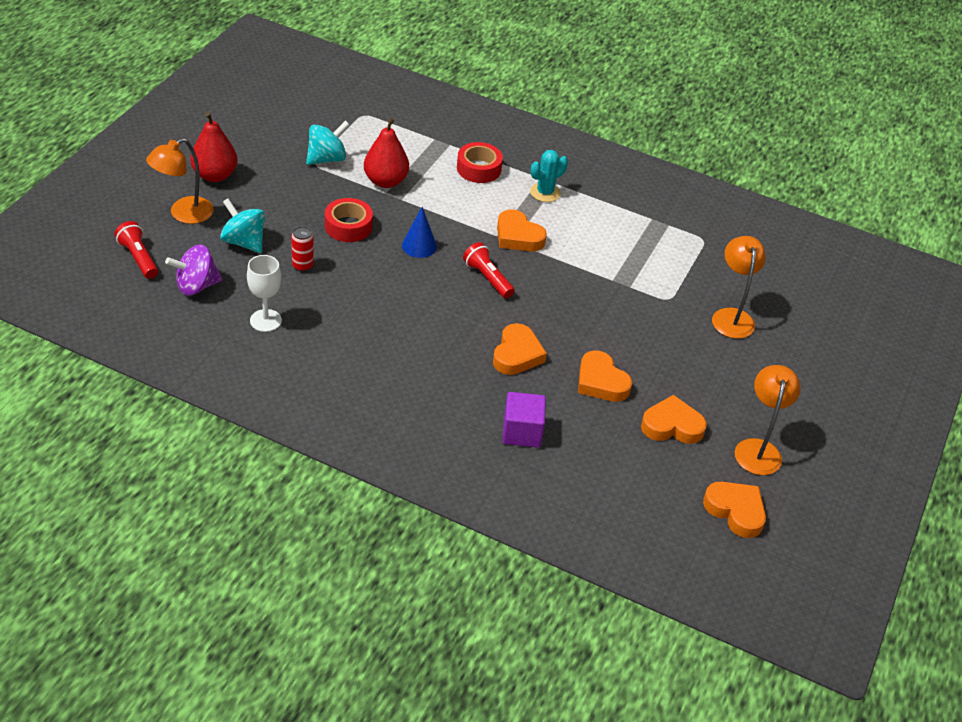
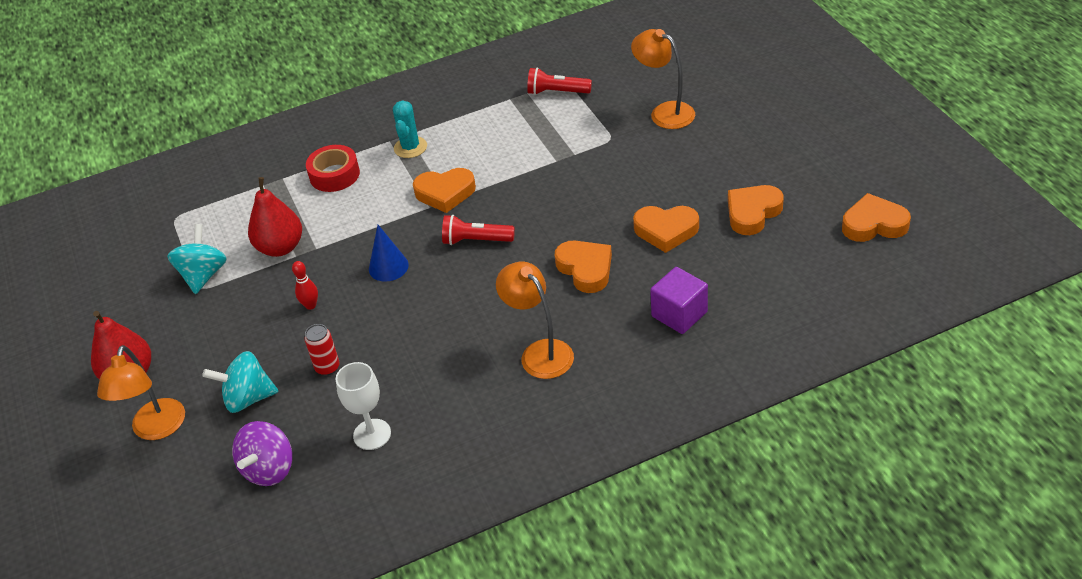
camera: 40 degrees left, 0 degrees up
red flashlight [115,221,158,279] -> red flashlight moved to [527,67,592,95]
red tape [325,198,373,242] -> red bowling pin [292,261,318,310]
orange lamp [735,365,801,475] -> orange lamp moved to [496,262,574,379]

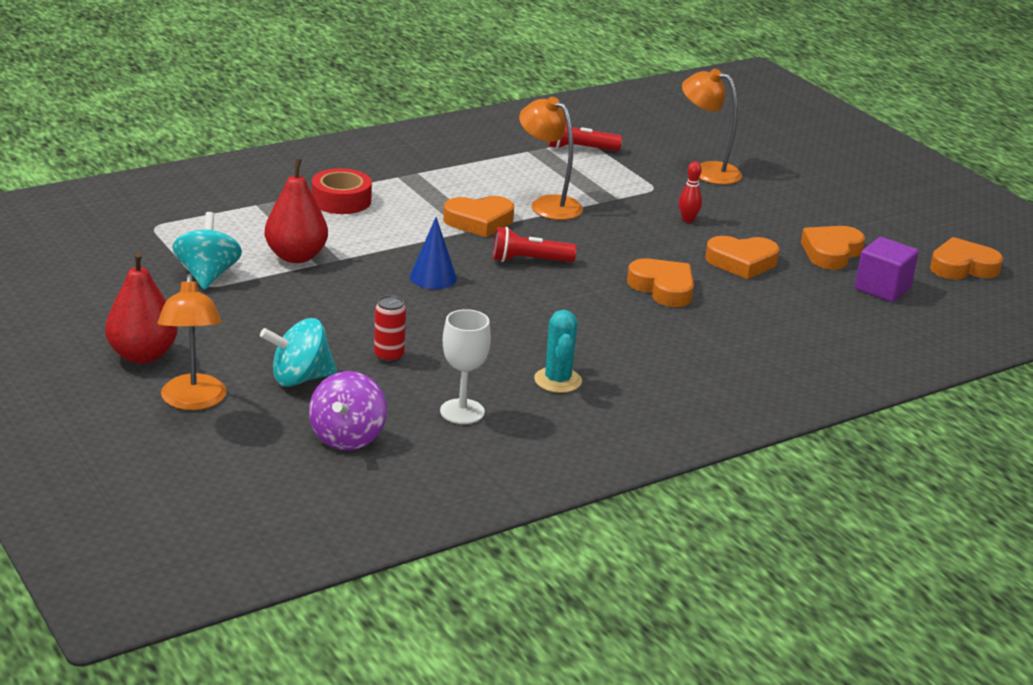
camera: 15 degrees left, 15 degrees down
red bowling pin [292,261,318,310] -> red bowling pin moved to [679,162,702,223]
turquoise cactus [393,101,427,158] -> turquoise cactus moved to [534,310,582,393]
orange lamp [496,262,574,379] -> orange lamp moved to [519,97,583,220]
purple cube [650,267,708,334] -> purple cube moved to [855,237,919,302]

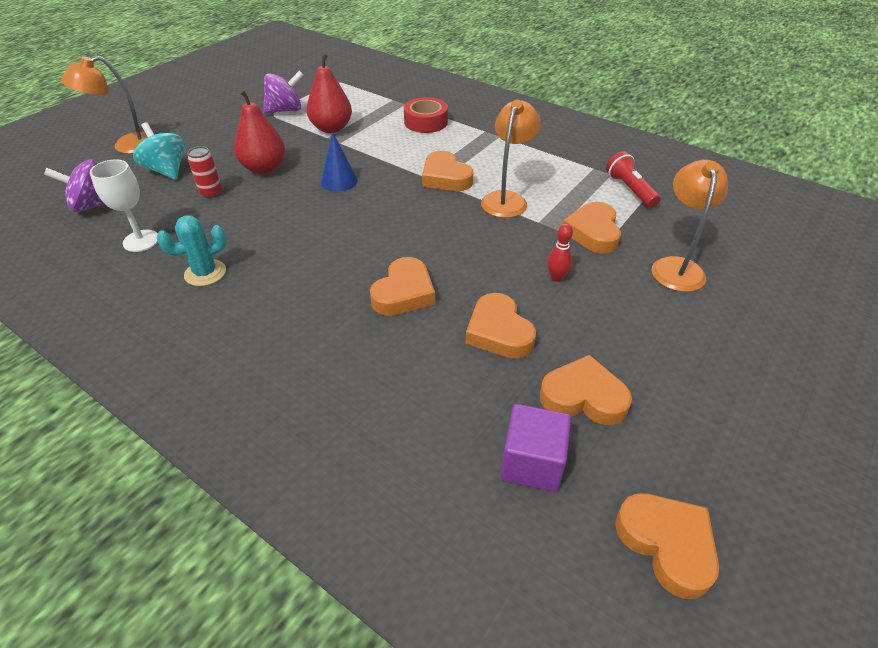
camera: 70 degrees right, 15 degrees up
red pear [105,252,178,364] -> red pear moved to [234,89,285,174]
turquoise spinning top [173,212,242,290] -> purple spinning top [263,71,303,114]
red flashlight [493,227,576,262] -> none
none -> orange heart [563,202,621,254]

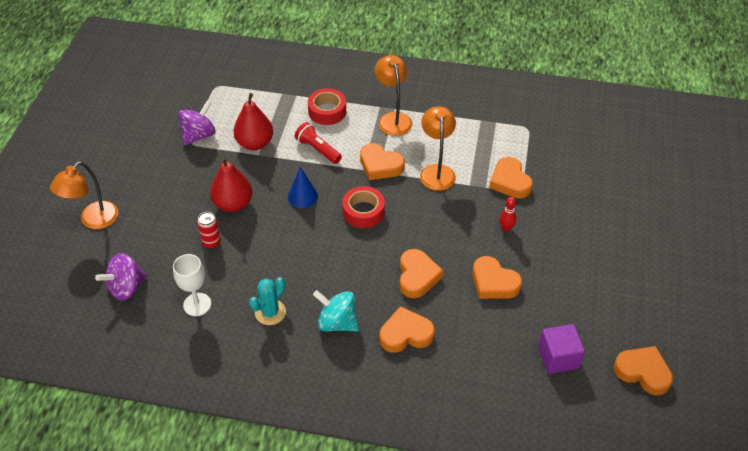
camera: 25 degrees left, 5 degrees up
turquoise spinning top [133,122,185,180] -> turquoise spinning top moved to [313,290,359,332]
orange heart [540,355,632,425] -> orange heart moved to [380,306,435,353]
red flashlight [606,151,661,208] -> red flashlight moved to [295,122,342,164]
orange lamp [652,160,728,292] -> orange lamp moved to [375,55,413,136]
none -> red tape [342,186,385,228]

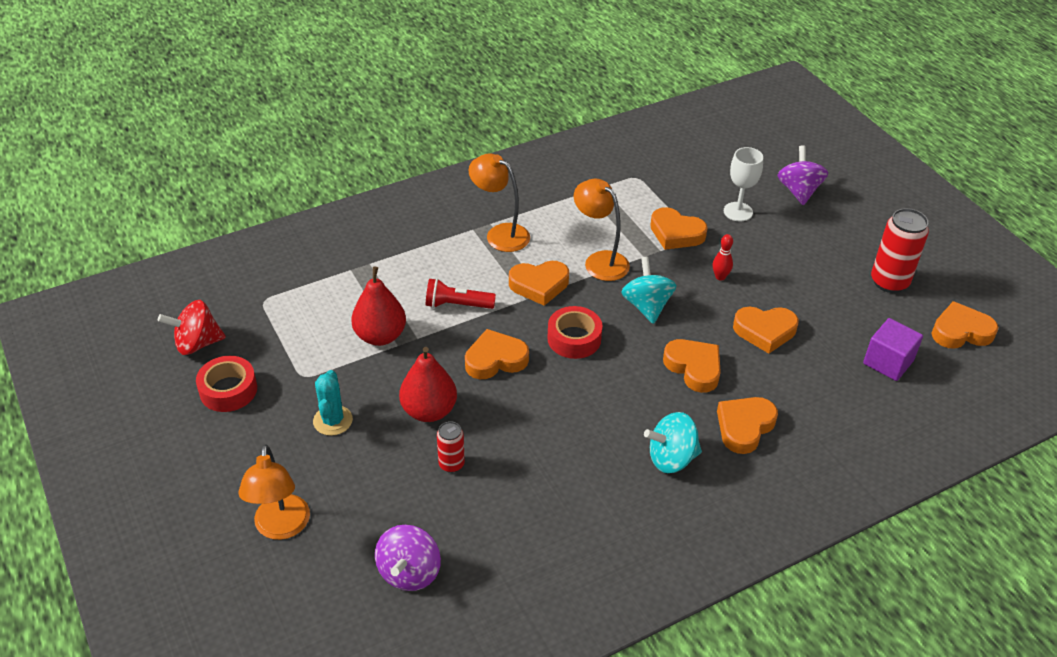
camera: 40 degrees left, 5 degrees down
white goblet [173,254,211,316] -> white goblet moved to [724,147,763,221]
purple spinning top [178,101,216,146] -> purple spinning top moved to [777,145,828,205]
turquoise cactus [249,277,286,325] -> turquoise cactus moved to [313,370,353,436]
blue cone [288,167,318,208] -> orange heart [465,329,529,379]
red tape [308,88,346,125] -> red tape moved to [196,356,257,412]
none -> red spinning top [158,300,226,355]
none -> turquoise spinning top [621,257,677,324]
none -> red can [871,208,929,293]

